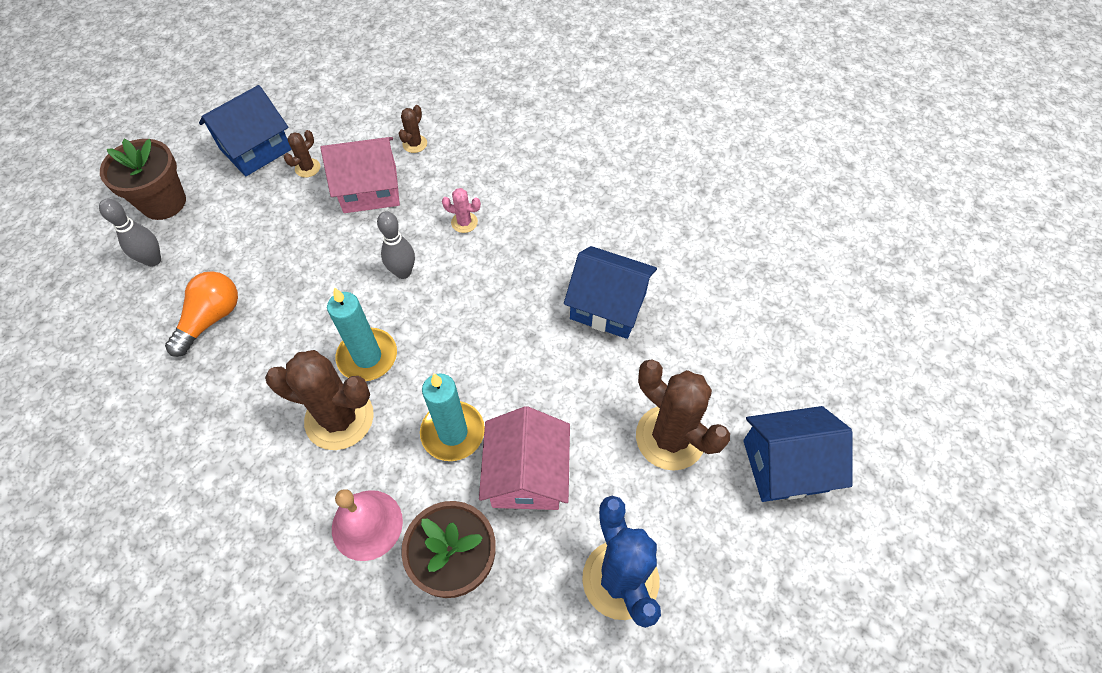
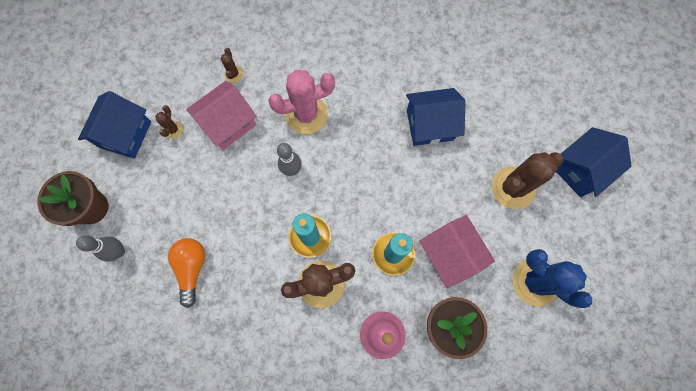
camera: 30 degrees left, 15 degrees up
pink cactus [442,188,481,233] -> pink cactus [268,70,335,134], size x2.20
brown cactus [636,359,730,471] -> brown cactus turned 45 degrees counterclockwise [492,152,563,209]

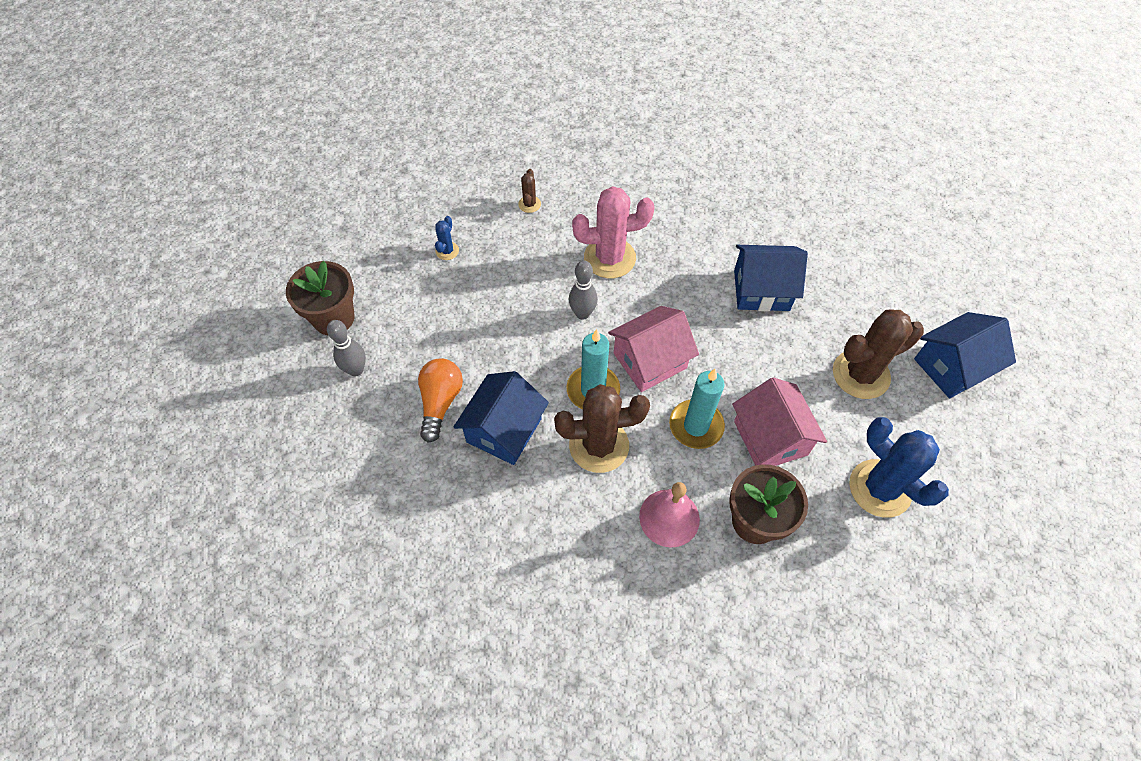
camera: 10 degrees right, 15 degrees down
blue house [78,91,151,159] -> blue house moved to [453,371,549,465]
brown cactus [155,105,183,139] -> blue cactus [435,216,459,260]
pink house [186,81,257,150] -> pink house moved to [608,306,699,392]

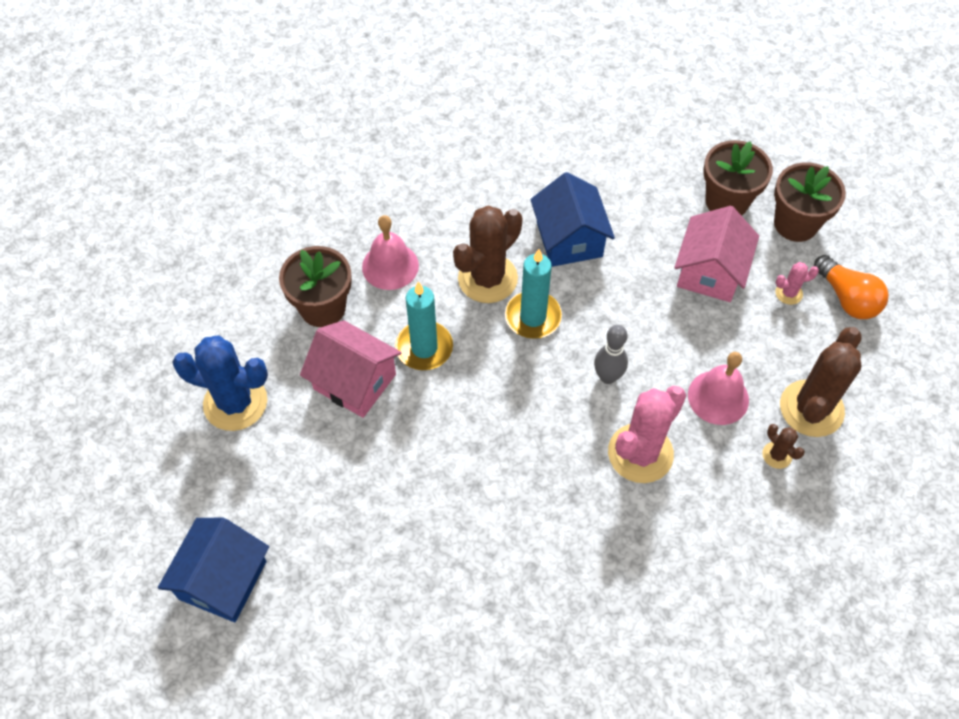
camera: 140 degrees right, 0 degrees up
grey bowling pin [327,320,366,376] -> brown flower pot [703,140,773,216]
orange light bulb [418,358,463,443] -> orange light bulb moved to [814,255,889,319]
blue cactus [435,216,459,260] -> none
pink house [608,306,699,392] -> pink house moved to [674,206,759,302]
blue house [734,245,808,311] -> none
brown cactus [833,309,924,399] -> brown cactus moved to [780,327,861,437]
none -> pink bell [688,352,749,425]
none -> pink cactus [775,262,819,305]

